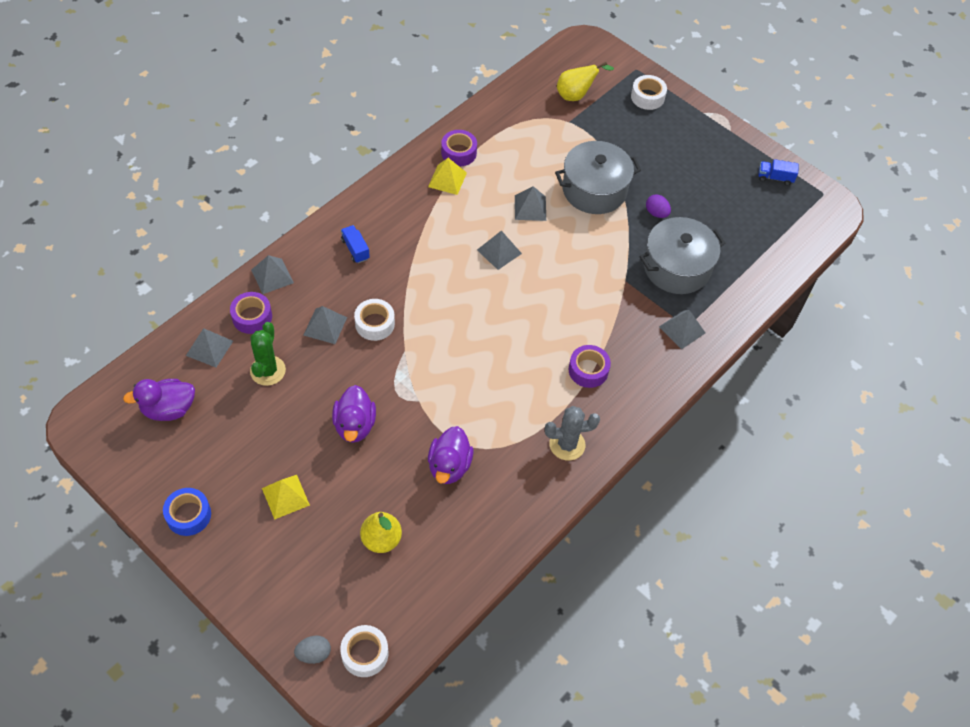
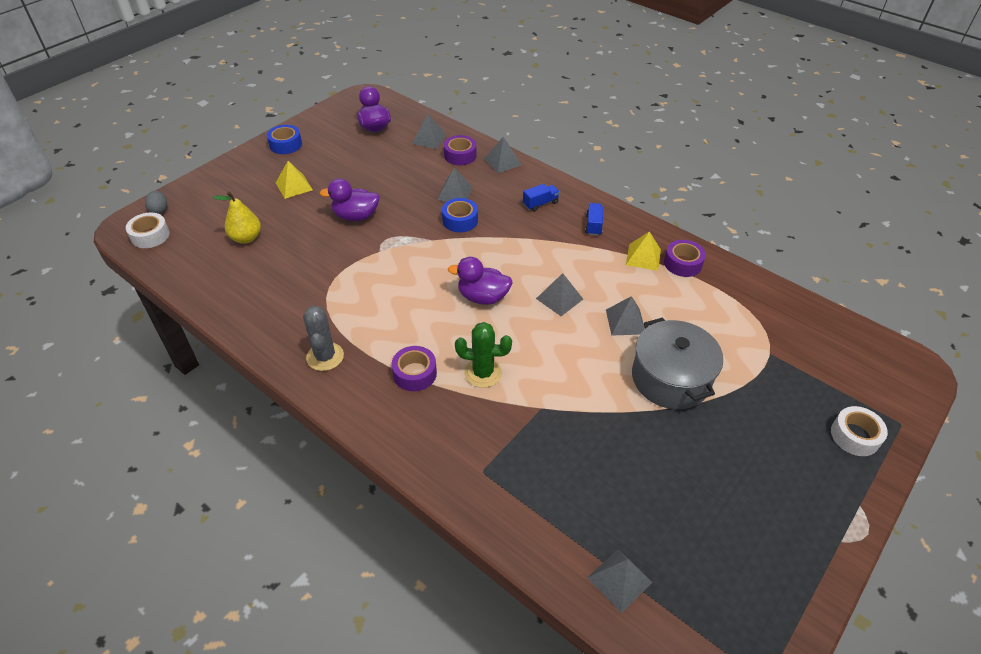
camera: 90 degrees right, 10 degrees down
green cactus [250,322,286,386] -> green cactus moved to [455,322,512,388]
white tape [354,299,395,341] -> blue tape [442,198,478,232]
purple duck [428,426,473,484] -> purple duck moved to [448,257,513,305]
yellow pear [557,62,614,101] -> none
grey pot [639,217,725,294] -> none
purple egg [646,194,671,218] -> none
grey pyramid [659,310,705,349] -> grey pyramid moved to [587,549,653,613]
blue truck [759,159,799,186] -> blue truck moved to [585,203,603,236]

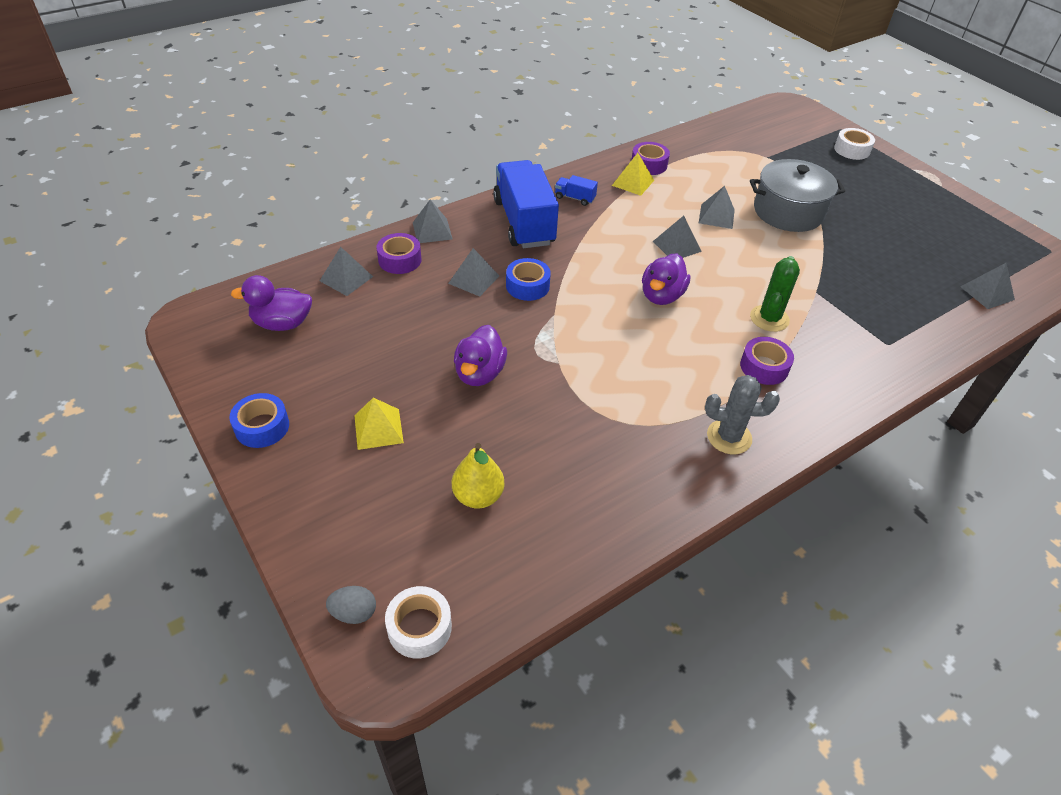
camera: 75 degrees left, 0 degrees up
blue truck [523,184,560,212] -> blue truck [493,160,559,248], size x2.47

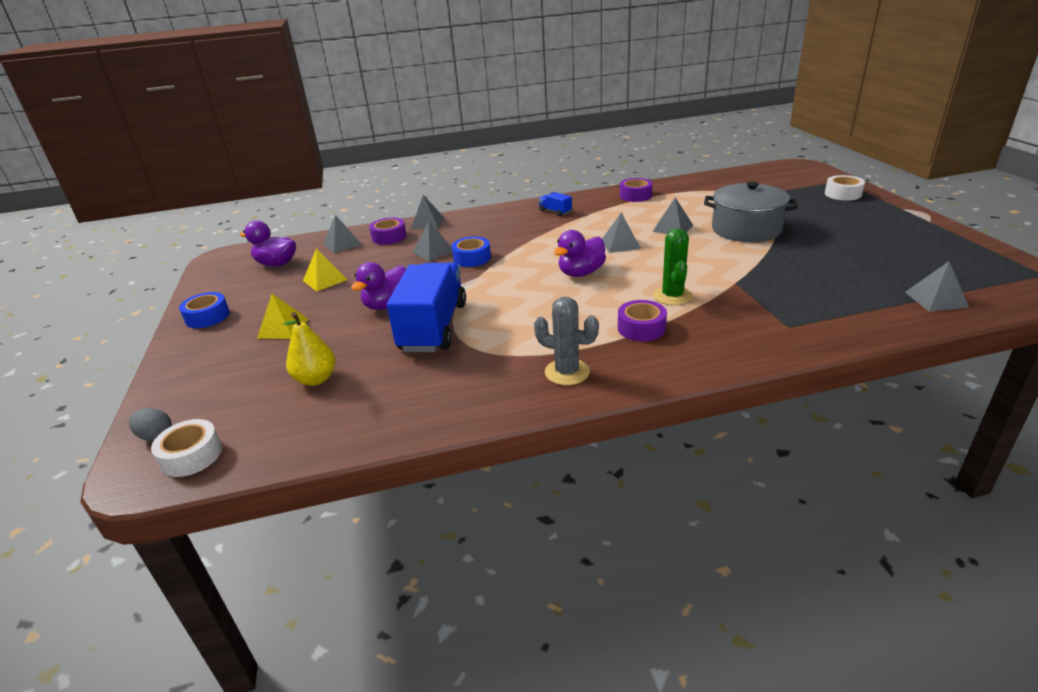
camera: 25 degrees right, 15 degrees down
blue truck [493,160,559,248] -> blue truck moved to [387,263,466,352]
yellow pyramid [612,153,654,196] -> yellow pyramid moved to [303,248,347,291]
green cactus [750,256,800,332] -> green cactus turned 45 degrees counterclockwise [653,228,693,305]

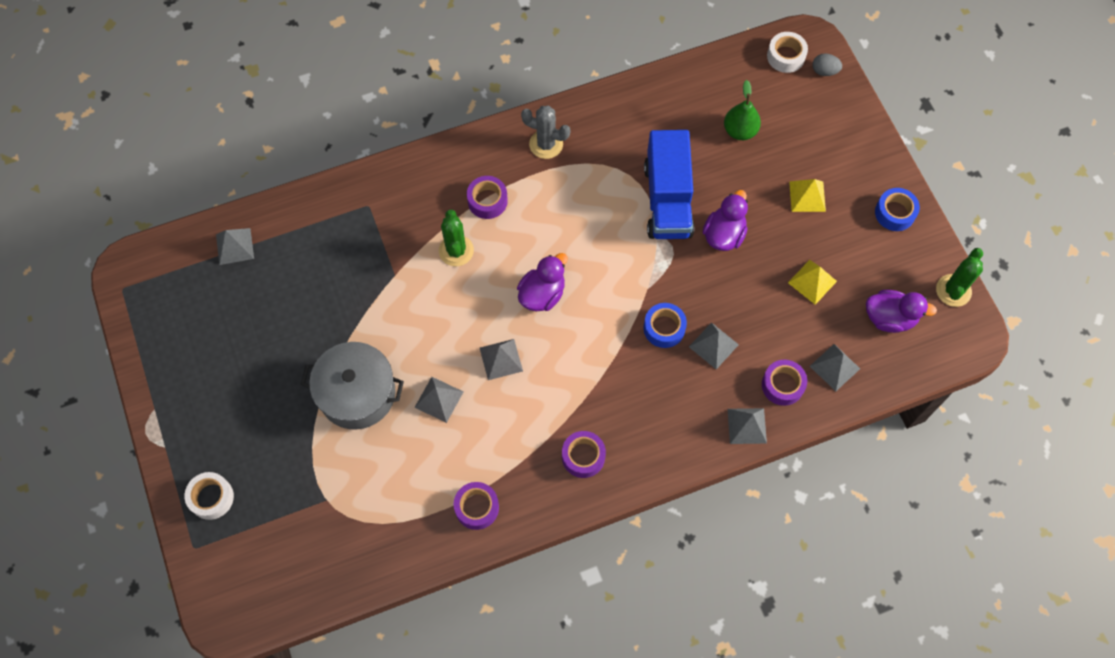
camera: 170 degrees right, 35 degrees up
yellow pear [283,312,336,386] -> green pear [724,80,761,140]
blue truck [538,192,572,216] -> purple tape [562,431,606,478]
none -> green cactus [936,248,983,307]

